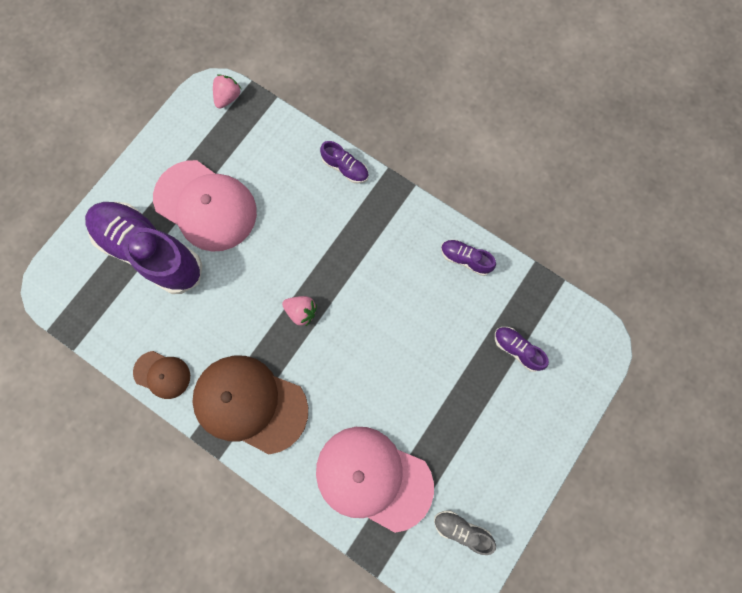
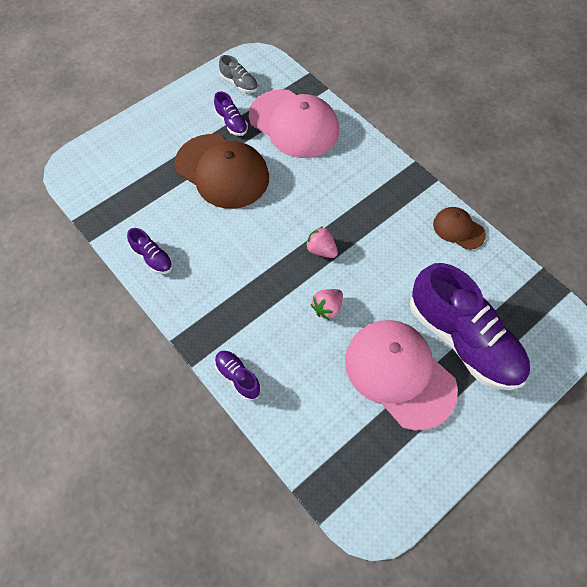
camera: 165 degrees left, 15 degrees down
brown cap [193,355,308,454] -> brown cap moved to [175,134,269,209]
pink strawberry [213,74,241,109] -> pink strawberry moved to [311,289,343,320]
purple shoe [495,327,549,372] -> purple shoe moved to [214,91,248,136]

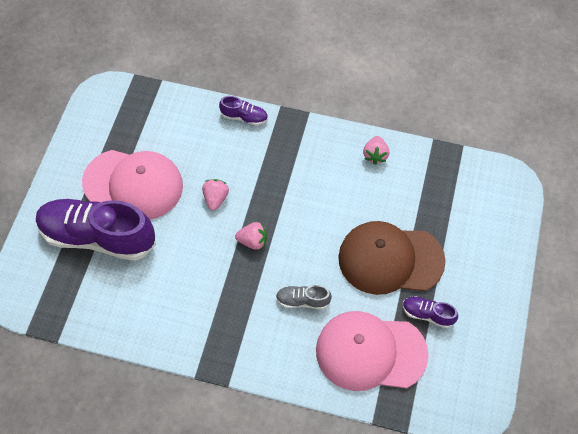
camera: 145 degrees right, 0 degrees up
purple shoe [127,228,173,274] -> pink strawberry [363,136,389,165]
grey shoe [219,55,258,93] -> grey shoe moved to [276,285,332,309]
brown cap [433,207,486,250] -> none

